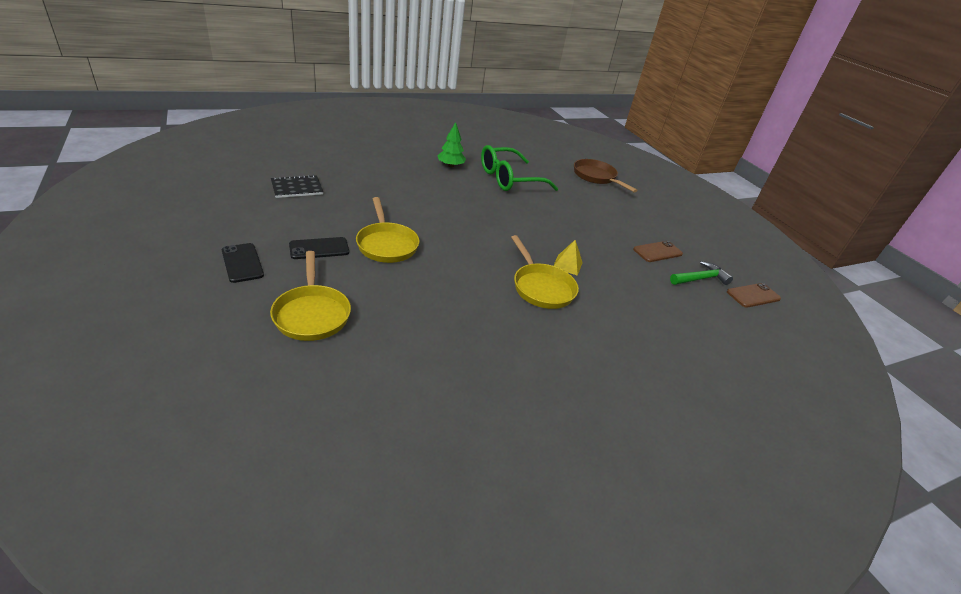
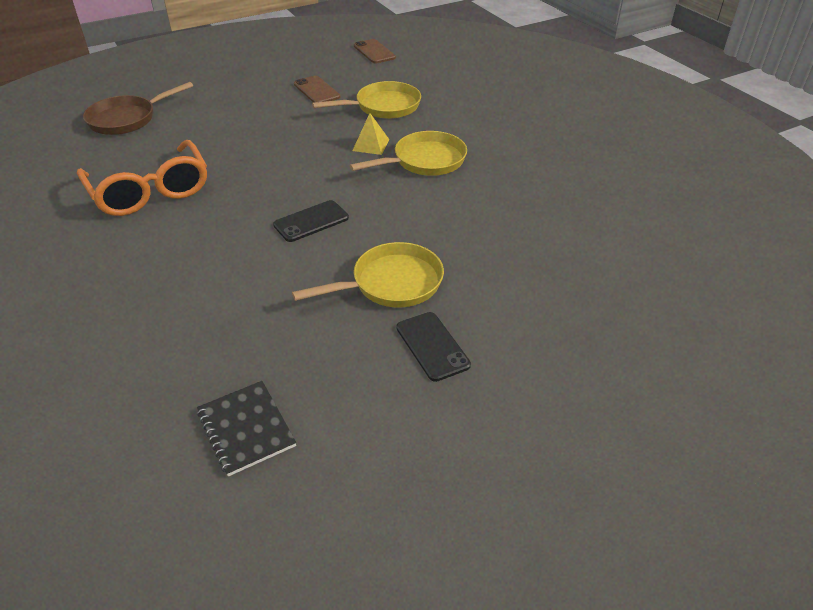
camera: 90 degrees left, 5 degrees up
black phone [222,243,264,283] -> black phone moved to [273,200,349,242]
yellow pan [270,251,351,341] -> yellow pan moved to [312,81,421,119]
green tree [437,122,466,167] -> none
green glasses [481,145,558,191] -> orange glasses [77,140,207,216]
green hammer [670,261,733,285] -> none

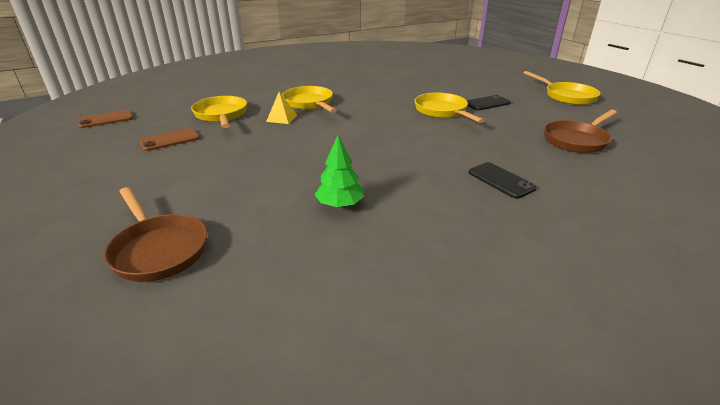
camera: 90 degrees left, 10 degrees down
orange glasses [77,140,207,216] -> green tree [314,135,364,208]
black notebook [197,381,296,477] -> brown pan [544,110,617,153]
black phone [273,200,349,242] -> black phone moved to [468,162,537,199]
none -> yellow pan [523,71,601,105]

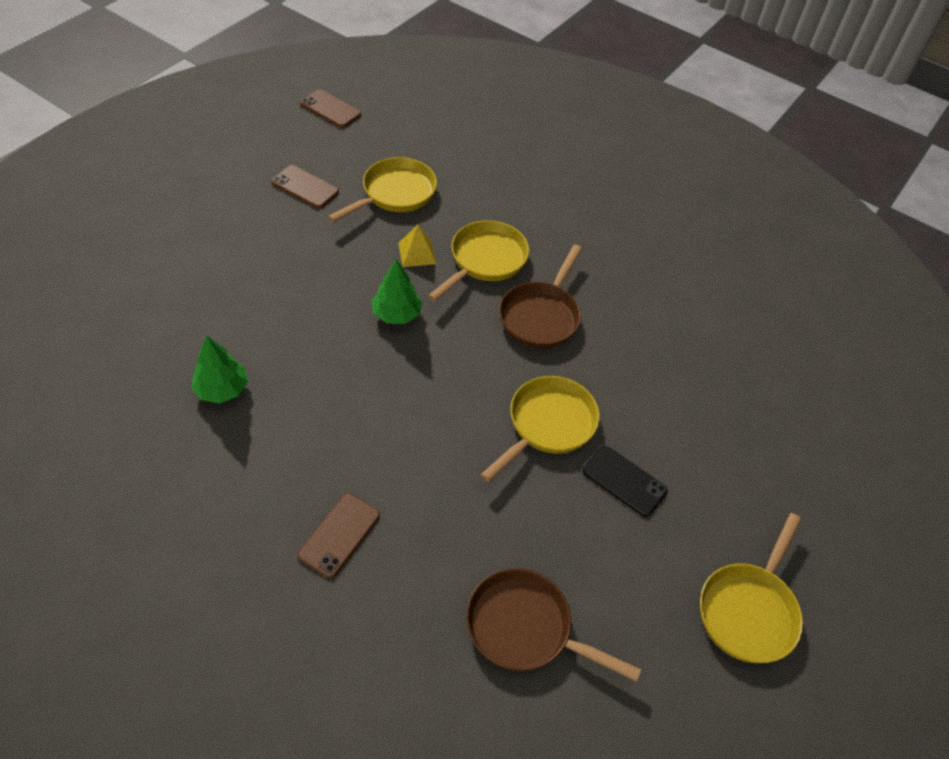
camera: 60 degrees right, 20 degrees up
brown pan [104,187,207,282] -> brown pan moved to [499,245,582,349]
black phone [468,162,537,199] -> brown phone [298,494,380,578]
none -> green tree [371,259,422,324]

